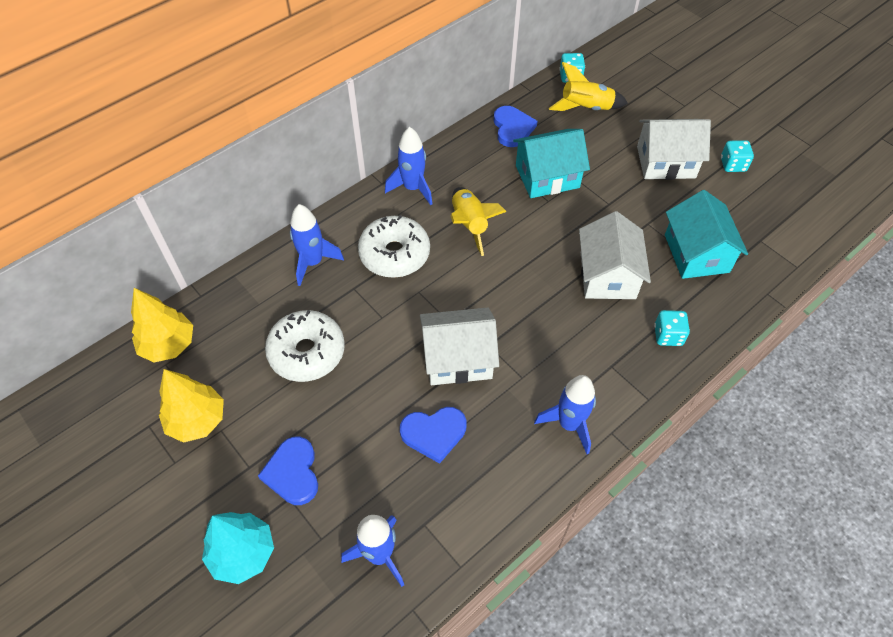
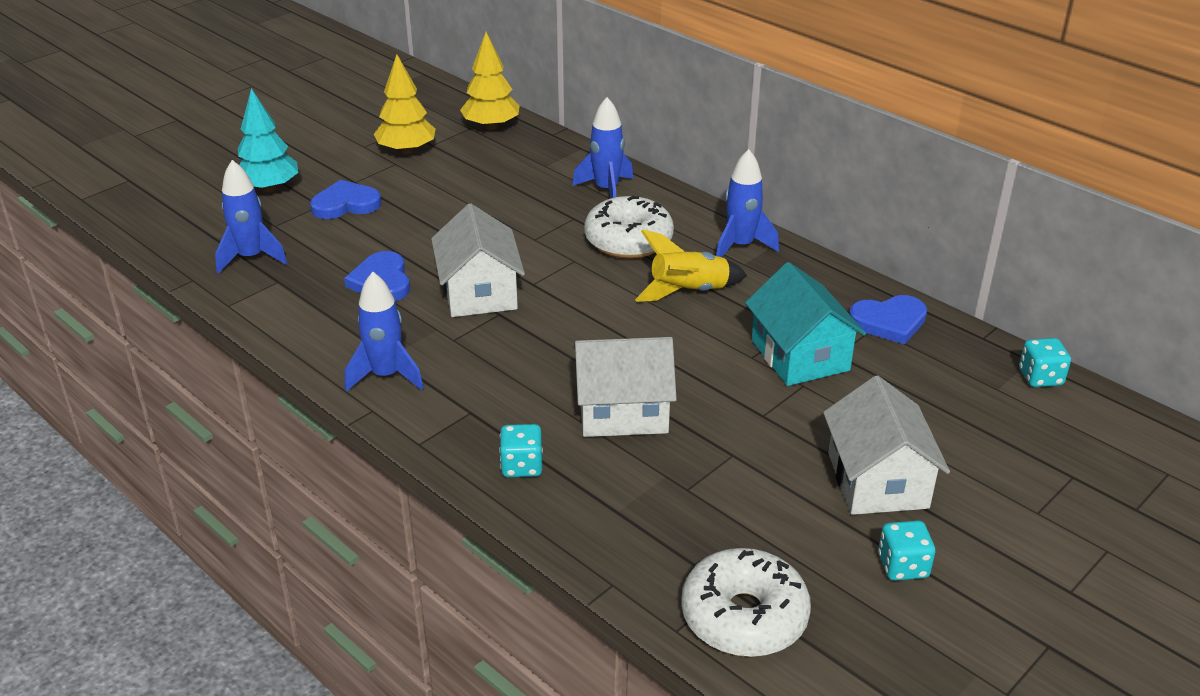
camera: 85 degrees right, 20 degrees down
white donut [265,310,345,382] -> white donut moved to [681,548,811,657]
yellow rocket [549,62,628,111] -> none
turquoise house [665,190,748,279] -> none

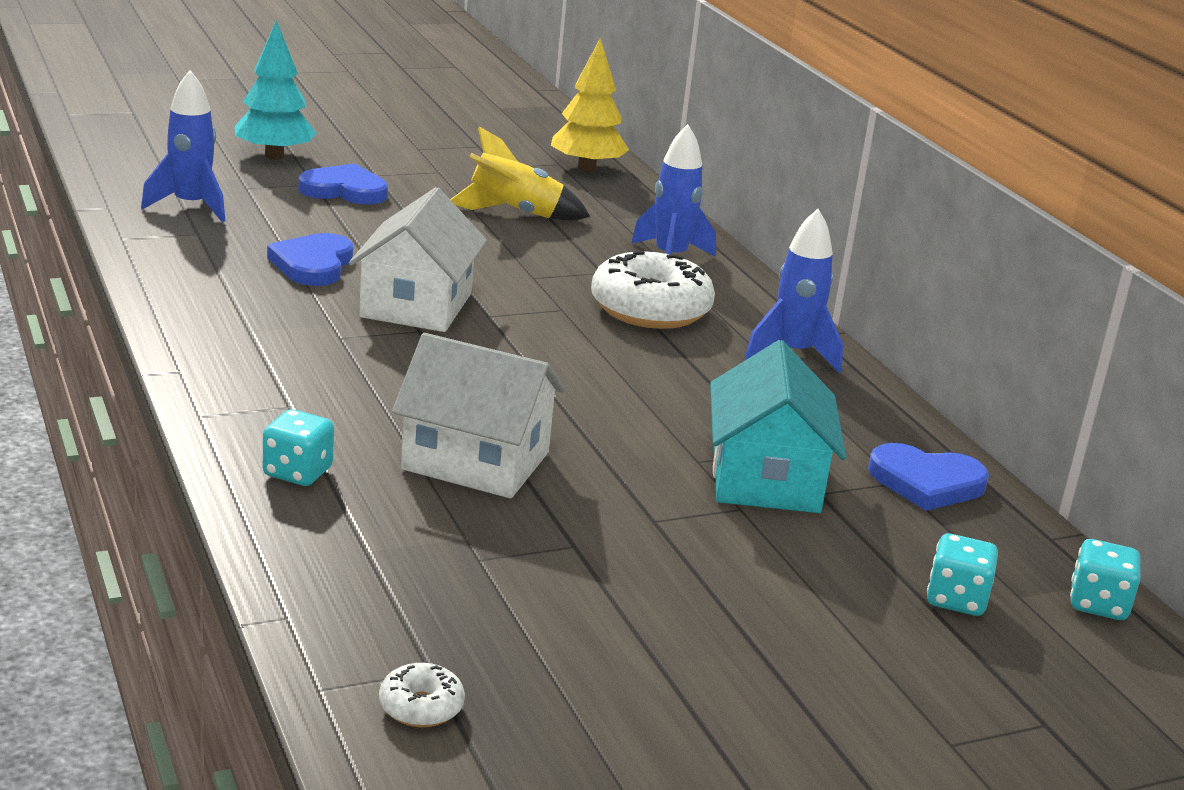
camera: 20 degrees right, 10 degrees down
blue rocket [345,272,424,392] -> none
yellow tree [374,54,436,155] -> none
yellow rocket [635,229,747,302] -> yellow rocket moved to [450,126,590,220]
white donut [681,548,811,657] -> white donut [379,663,465,727], size x0.45
white house [823,375,950,515] -> none
turquoise dice [878,520,935,581] -> turquoise dice moved to [927,534,998,616]

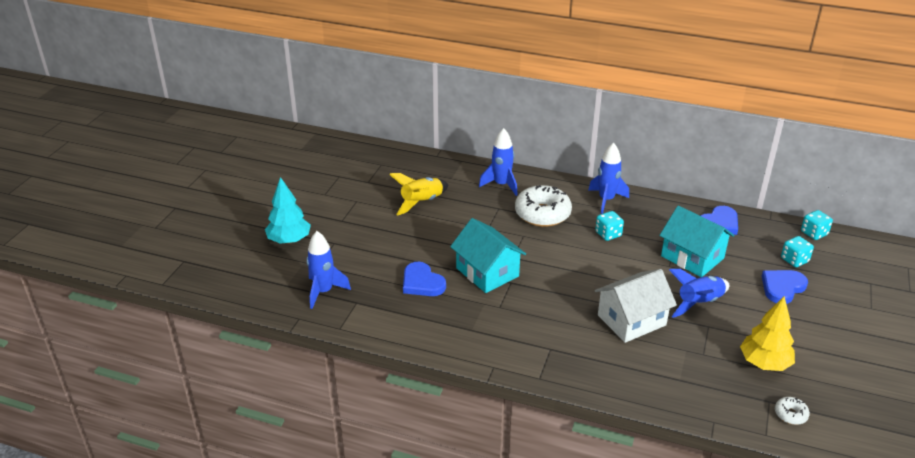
camera: 45 degrees left, 10 degrees up
turquoise dice [263,409,334,486] -> turquoise dice moved to [595,211,624,241]
blue heart [298,163,388,205] -> blue heart moved to [762,270,808,304]
white house [349,187,487,332] -> turquoise house [450,218,526,293]
yellow tree [551,38,629,172] -> yellow tree moved to [740,296,795,371]
none -> blue rocket [669,269,730,318]

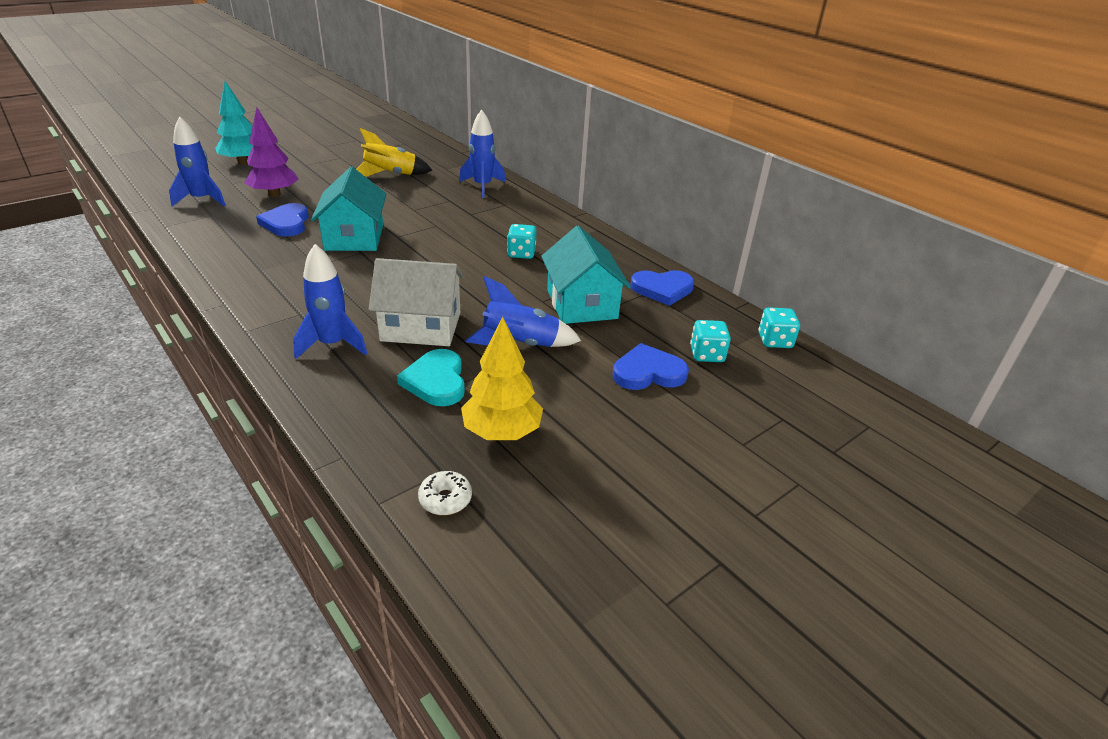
camera: 30 degrees right, 0 degrees up
white donut [515,185,572,227] -> none
blue rocket [588,143,629,214] -> blue rocket moved to [293,244,367,359]
none -> purple tree [244,107,299,197]
none -> turquoise heart [397,349,465,406]

